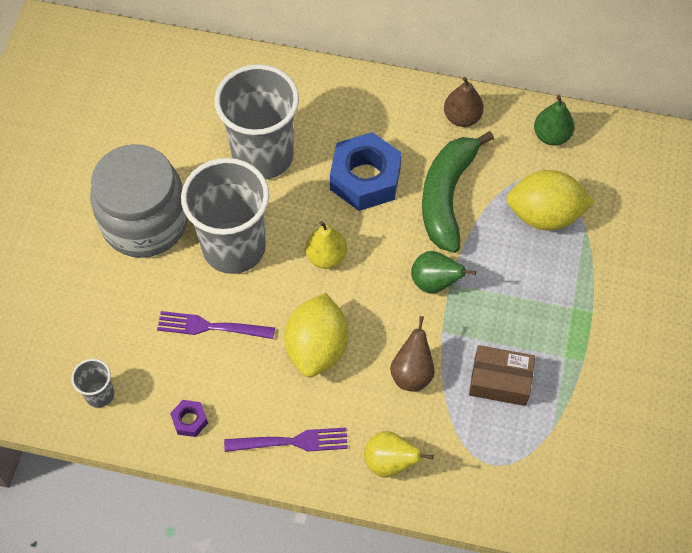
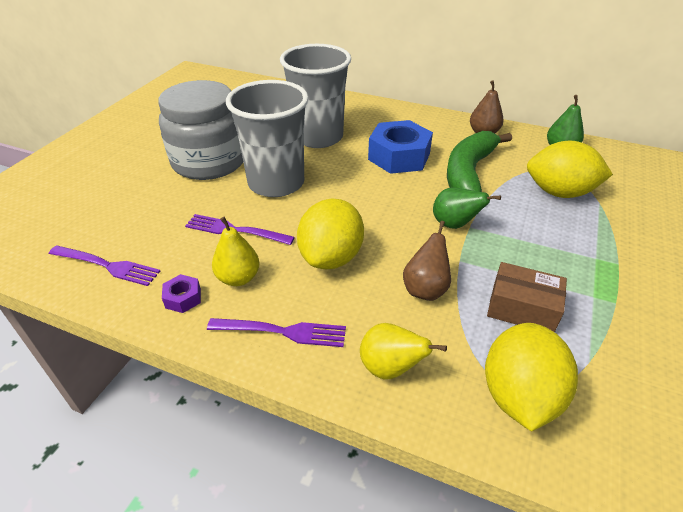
camera: 10 degrees right, 20 degrees down
grey cup [71,359,114,408] -> purple fork [49,245,161,286]
yellow pear [305,221,347,269] -> yellow pear moved to [212,217,259,286]
none -> yellow lemon [485,323,578,432]

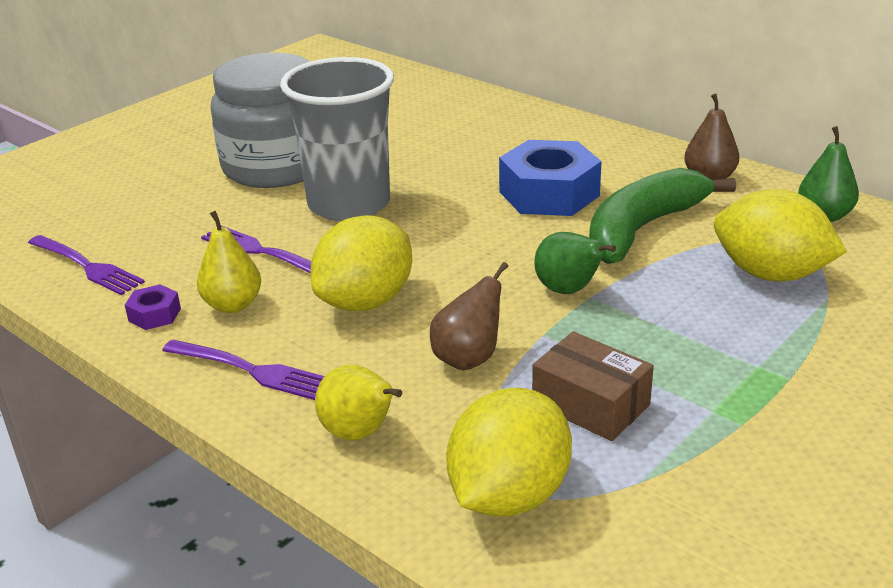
camera: 20 degrees right, 10 degrees down
grey cup [280,44,351,148] -> none

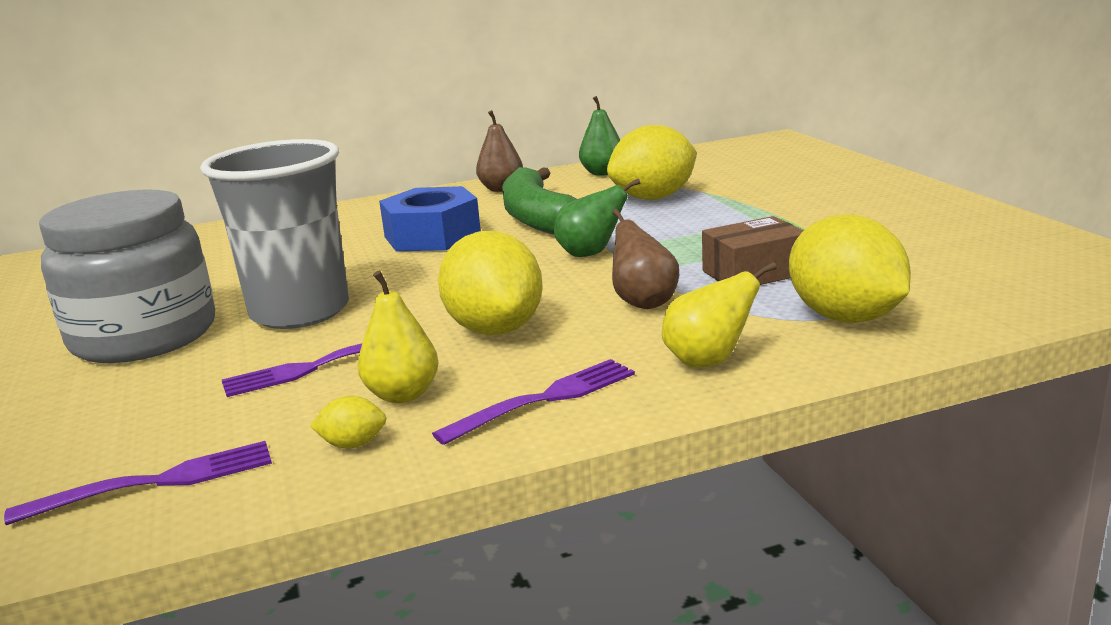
camera: 60 degrees left, 10 degrees down
purple nut [125,284,181,330] -> yellow lemon [310,396,386,449]

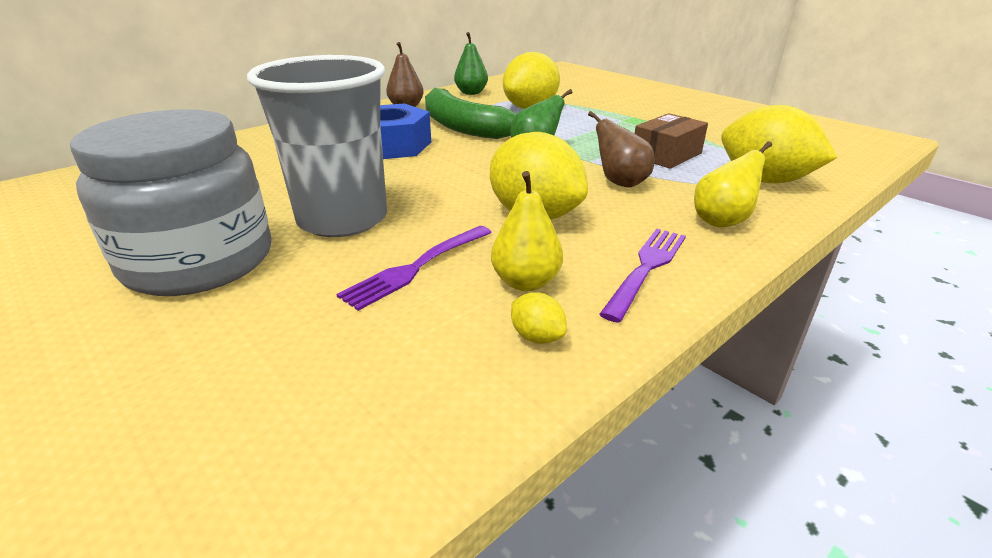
camera: 25 degrees left, 10 degrees up
purple fork [4,441,272,525] -> none
yellow lemon [310,396,386,449] -> yellow lemon turned 75 degrees clockwise [511,292,567,344]

